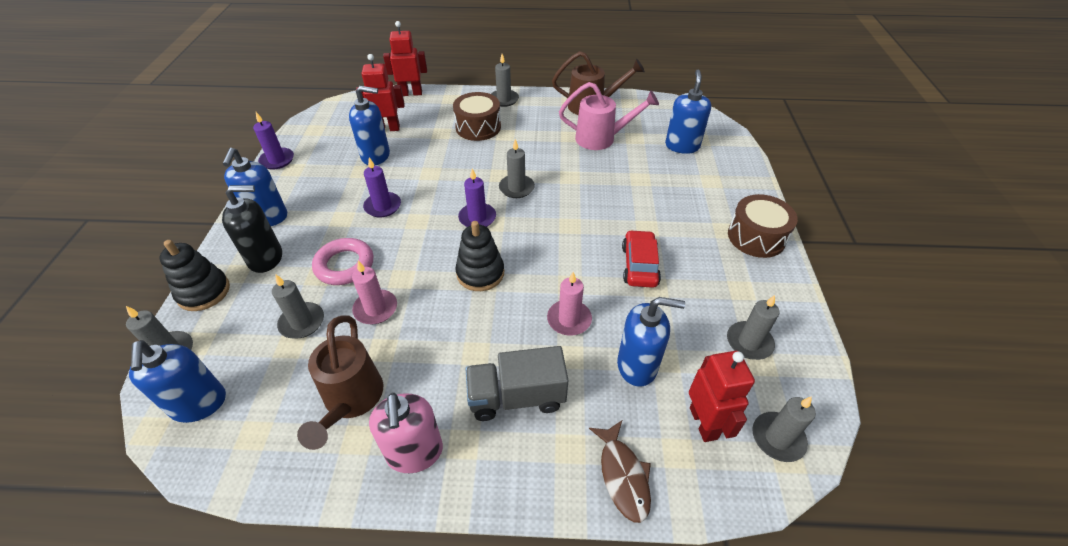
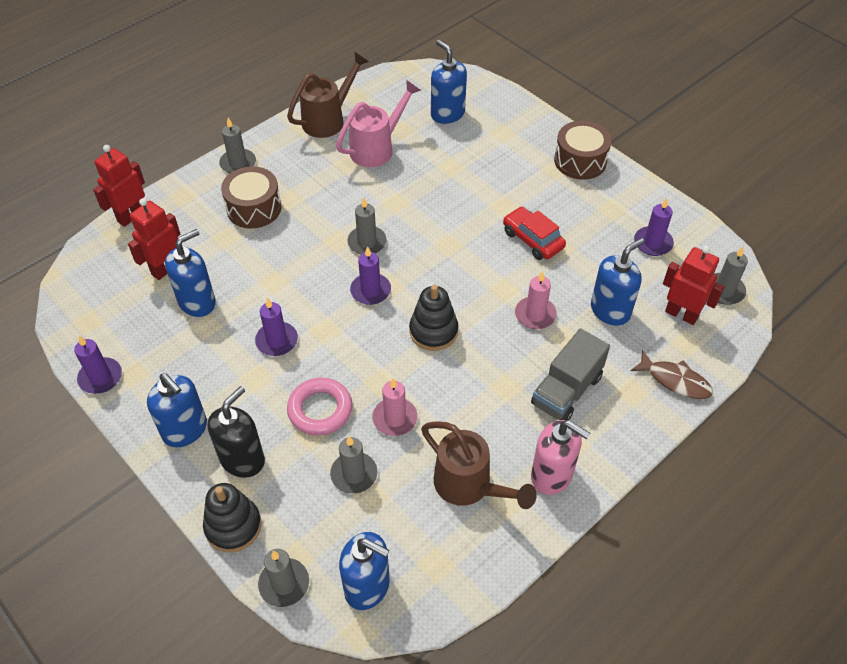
camera: 45 degrees left, 5 degrees up
grey candle [727,295,780,360] -> purple candle [634,198,674,256]

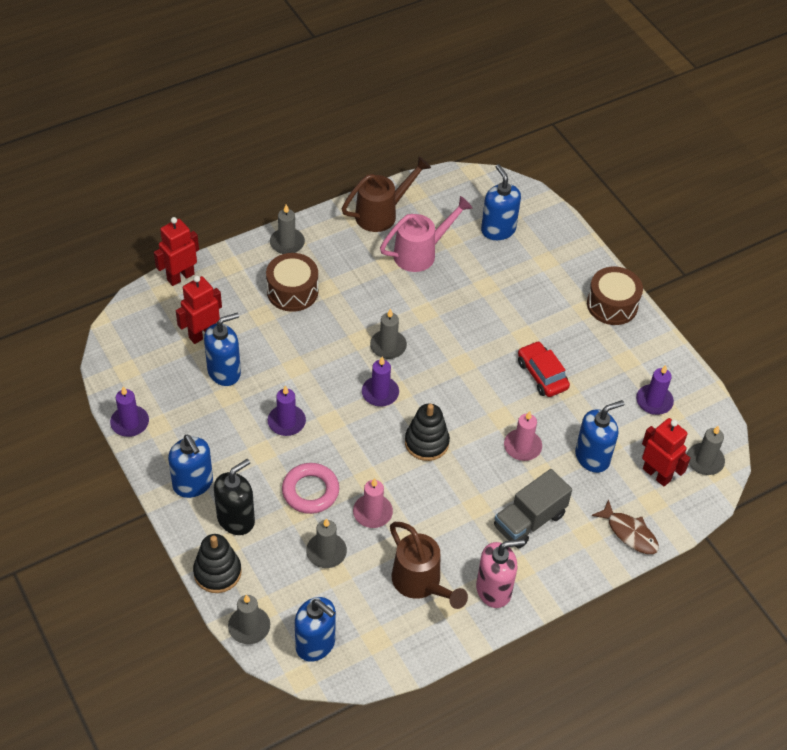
camera: 10 degrees right, 0 degrees up
pink soap dispenser [531,420,590,495] -> pink soap dispenser turned 60 degrees counterclockwise [476,539,525,608]

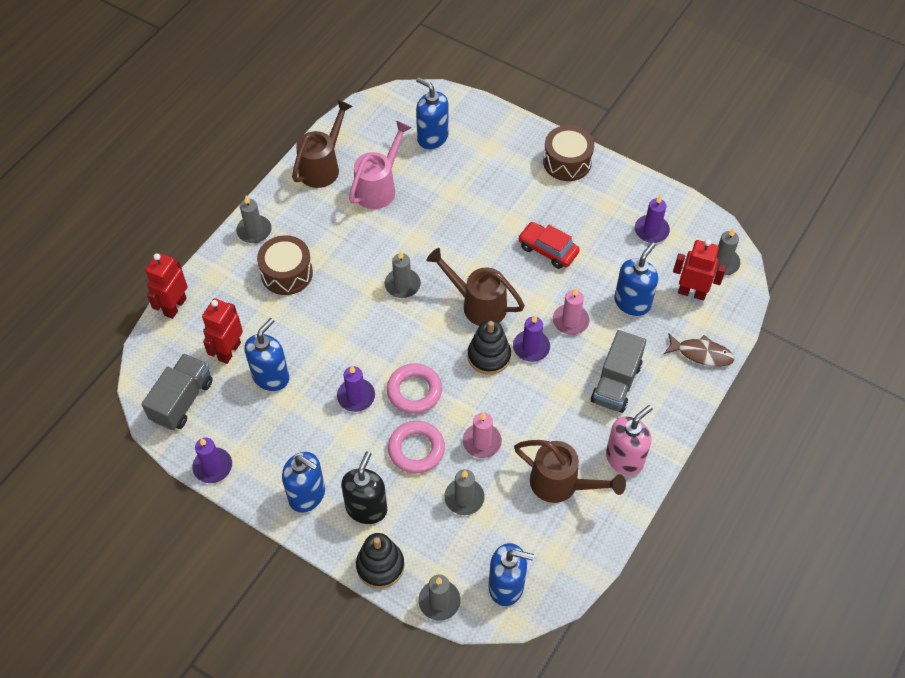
camera: 25 degrees left, 5 degrees up
purple candle [362,357,399,407] -> purple candle moved to [513,315,550,362]
none -> grey truck [141,354,213,430]
none -> pink ring [387,363,442,414]
none -> brown watering can [426,248,525,326]

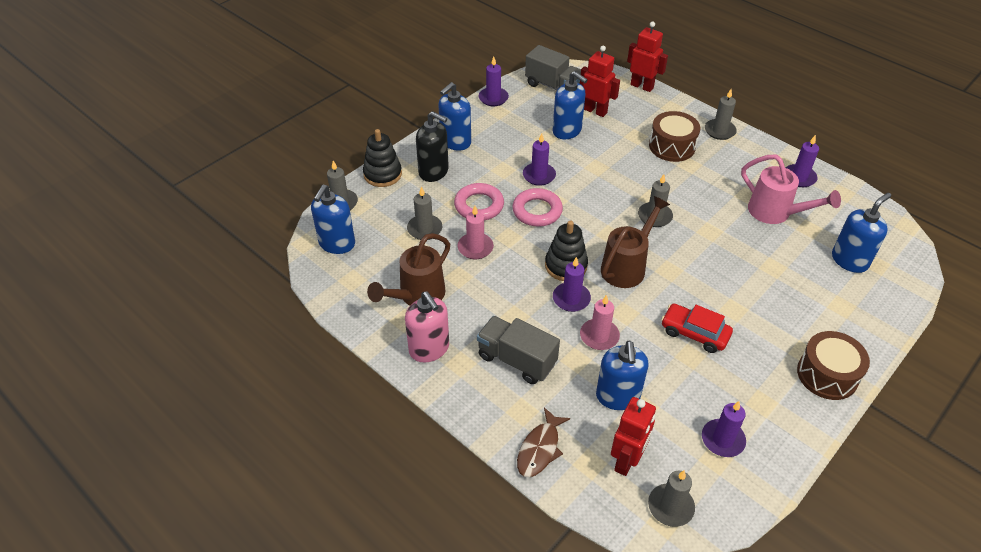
camera: 100 degrees right, 10 degrees down
brown watering can [292,100,353,188] -> purple candle [786,135,819,187]
red car [518,222,580,269] -> red car turned 105 degrees counterclockwise [661,304,733,353]
blue soap dispenser [614,242,658,316] -> blue soap dispenser turned 45 degrees clockwise [596,341,648,410]

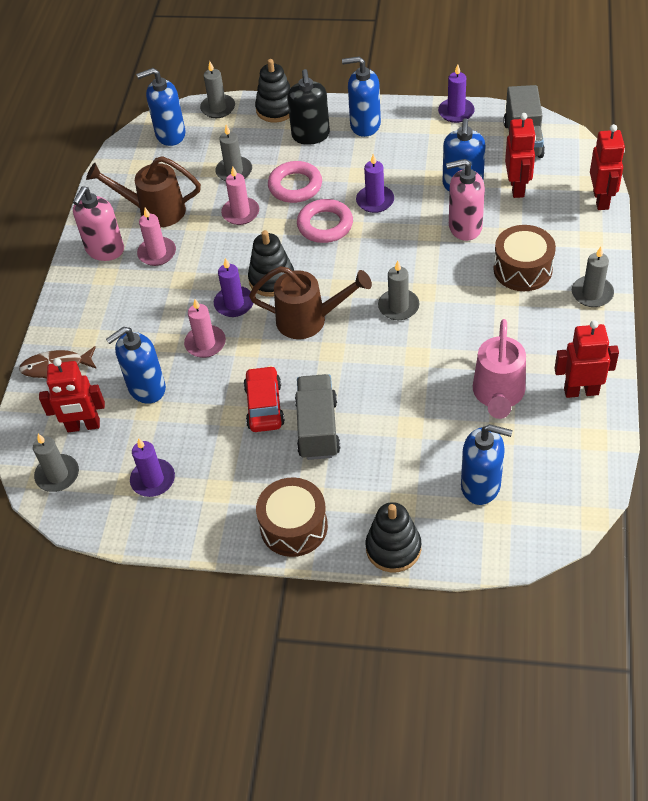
camera: 60 degrees right, 5 degrees up
grey truck [477,316,560,384] -> grey truck moved to [295,374,341,460]
purple candle [786,135,819,187] -> red robot [554,320,619,398]
none -> pink candle [137,208,176,266]
none -> black stacking toy [366,502,421,572]
none -> pink soap dispenser [446,159,485,241]

